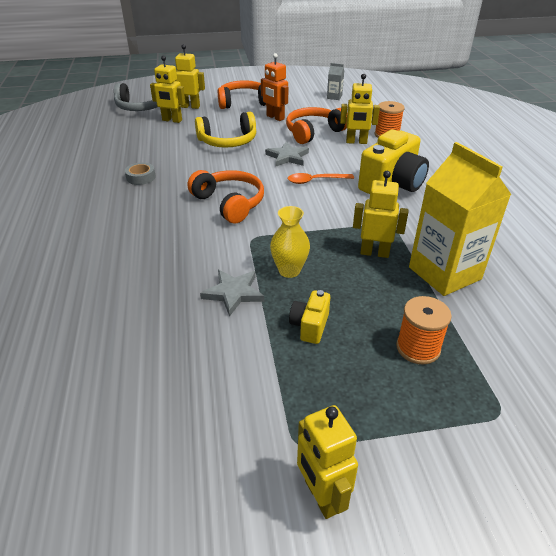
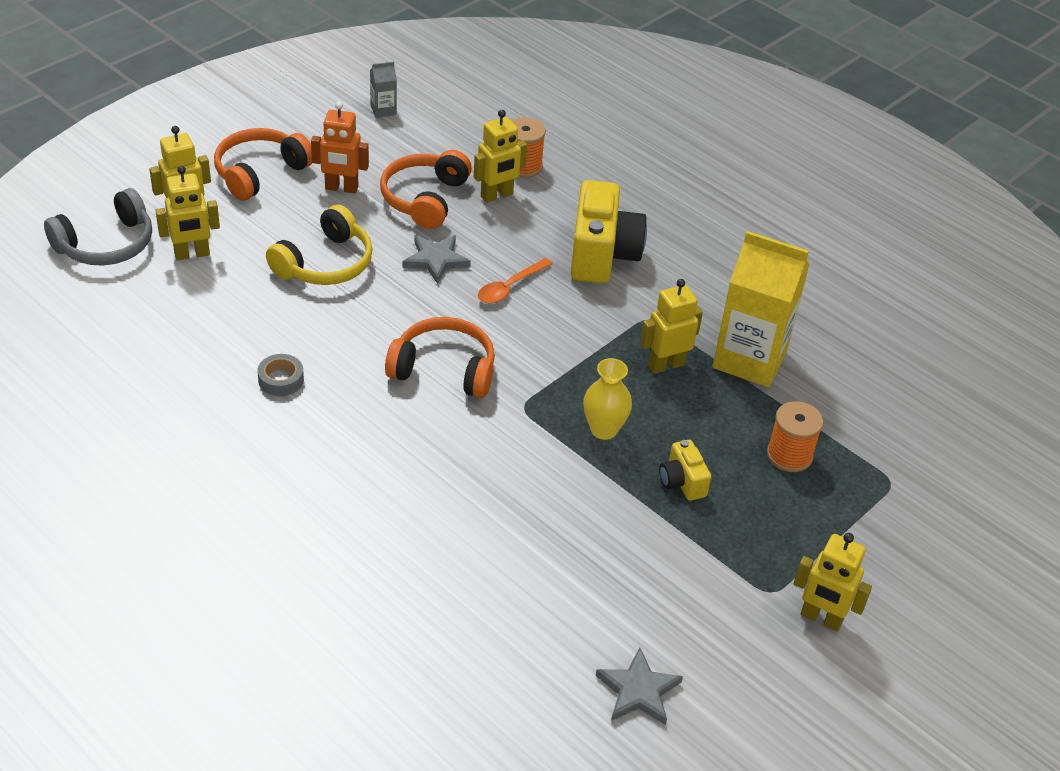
camera: 40 degrees left, 5 degrees up
grey star [200,270,264,317] -> grey star moved to [596,647,683,725]

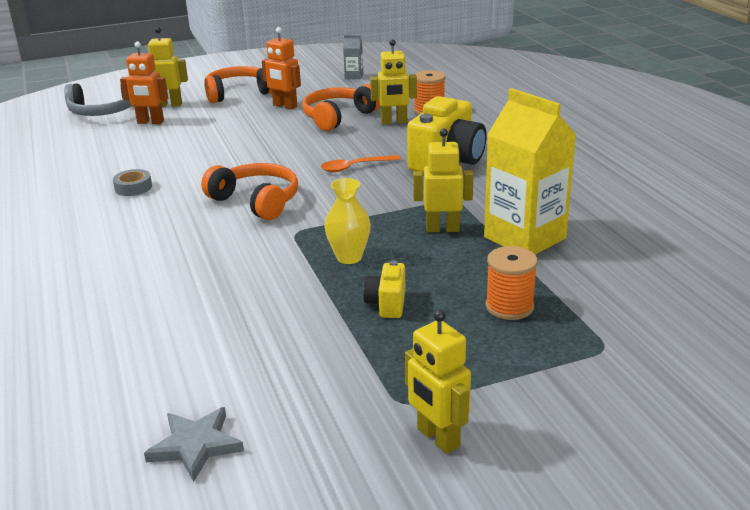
camera: 30 degrees right, 15 degrees down
yellow robot [155,166,220,261] -> orange robot [120,41,168,124]
yellow headphones [266,204,373,285] -> none
grey star [403,235,471,284] -> none

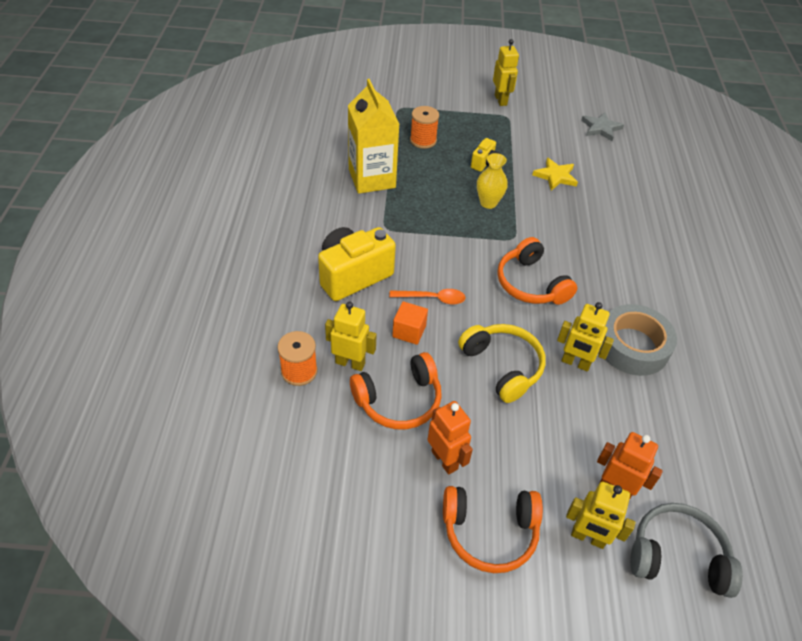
camera: 160 degrees left, 20 degrees up
grey tape [113,169,152,196] -> grey tape [599,304,677,376], size x2.11
grey carton [343,35,363,79] -> none
yellow robot [413,128,474,232] -> yellow robot moved to [557,302,614,371]
none -> orange cube [392,301,428,345]
none -> yellow headphones [458,324,546,403]
none -> yellow star [532,158,578,191]

